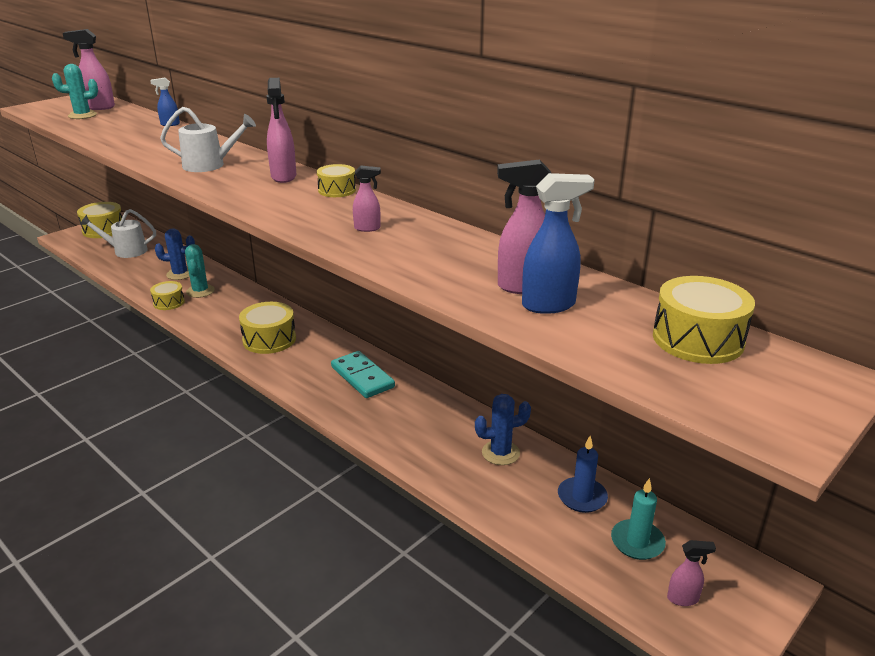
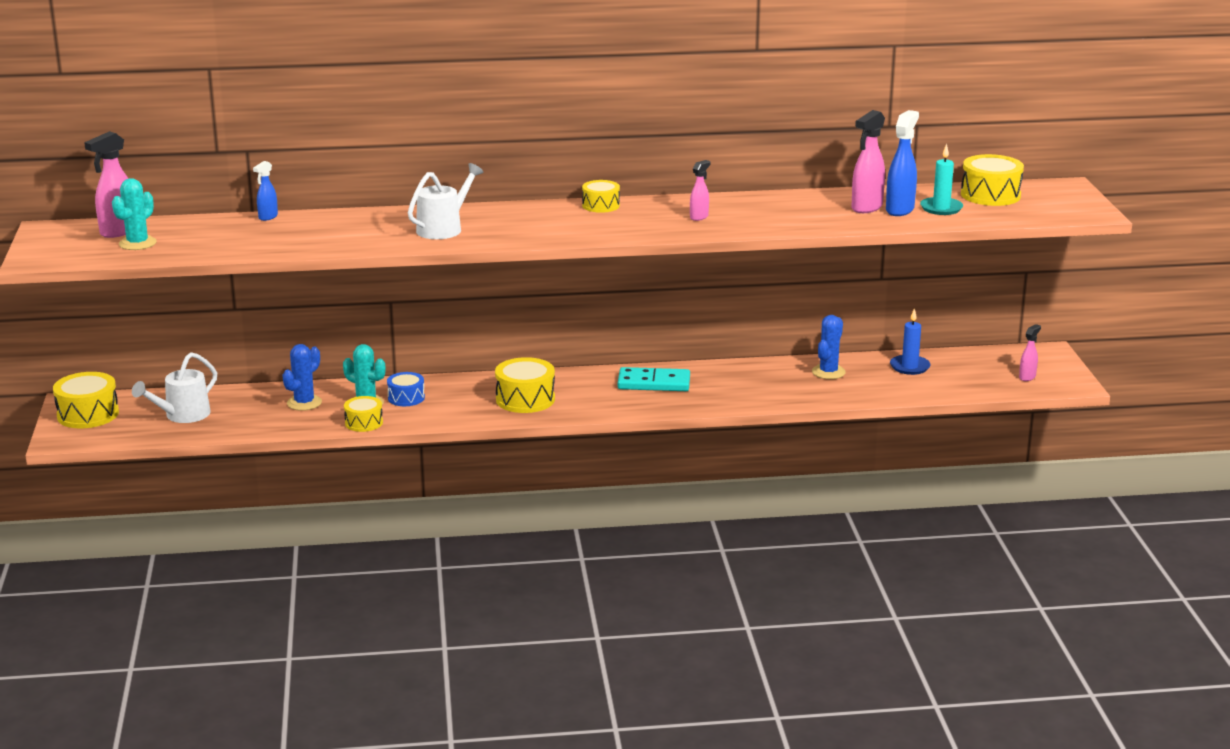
camera: 50 degrees left, 5 degrees down
pink spray bottle [267,78,296,183] -> none
turquoise candle [611,478,666,560] -> turquoise candle moved to [920,144,963,215]
none -> blue drum [387,372,425,406]

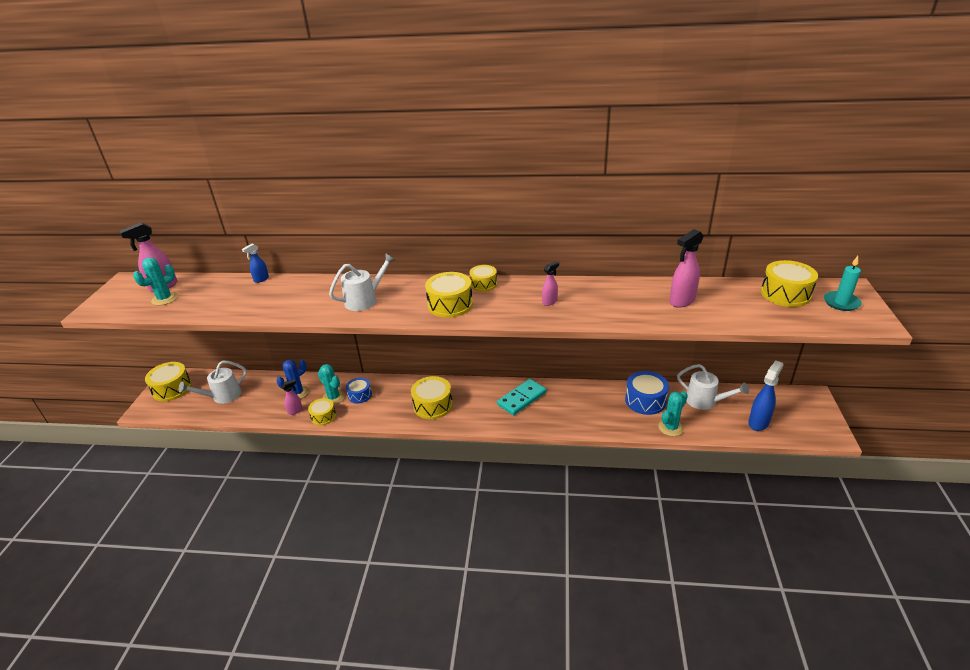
camera: 15 degrees right, 10 degrees up
turquoise domino [618,367,690,391] -> turquoise domino turned 60 degrees counterclockwise [497,379,546,415]
blue cactus [812,315,846,379] -> blue drum [625,371,669,415]
blue spray bottle [886,110,919,216] -> blue spray bottle moved to [748,360,784,431]
blue candle [890,309,931,375] -> white watering can [677,364,749,410]
turquoise candle [920,144,963,215] -> turquoise candle moved to [824,256,862,311]
pink spray bottle [1019,324,1041,381] -> pink spray bottle moved to [281,379,302,415]
none -> yellow drum [425,272,473,318]
none -> turquoise cactus [658,391,688,436]

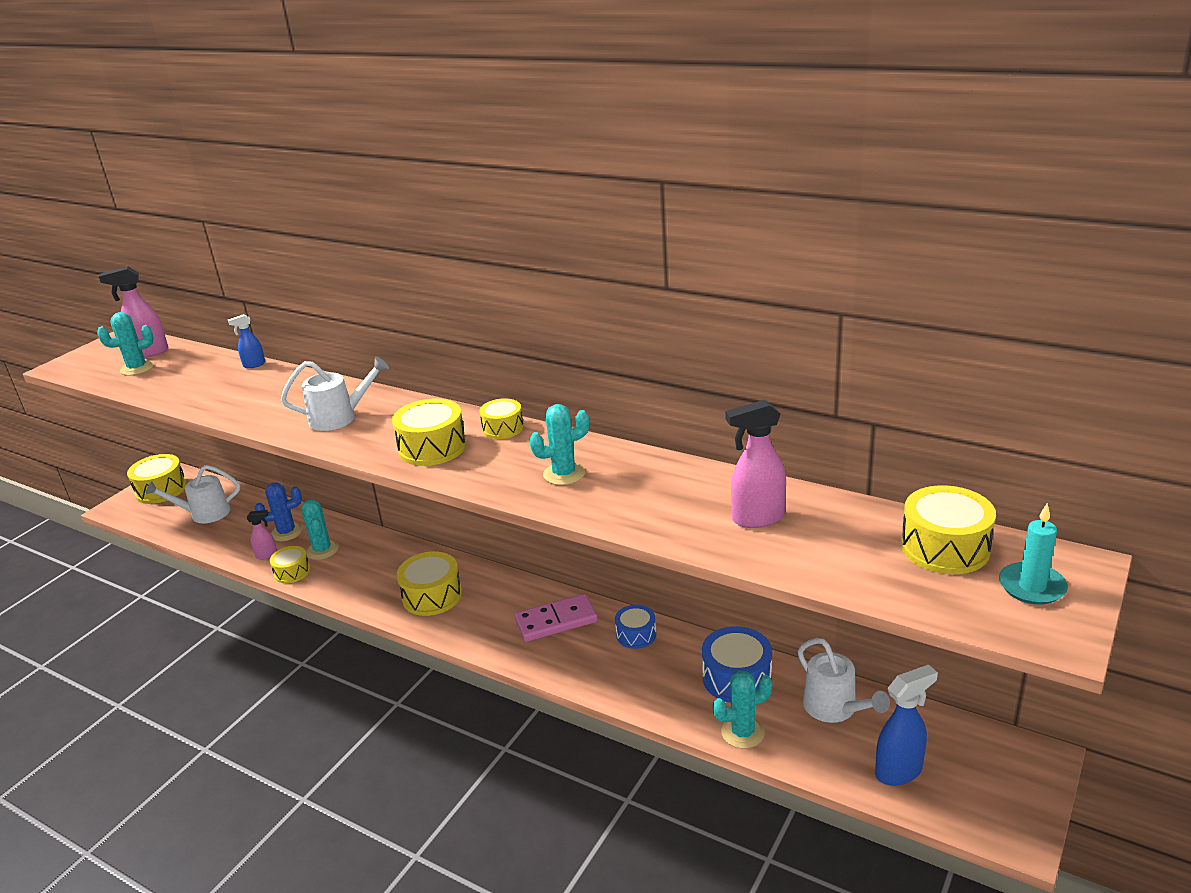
camera: 25 degrees right, 5 degrees down
blue drum [346,378,372,403] -> blue drum moved to [615,605,656,649]
turquoise domino [497,379,546,415] -> pink domino [515,594,598,642]
pink spray bottle [542,261,559,306] -> turquoise cactus [529,404,589,485]

